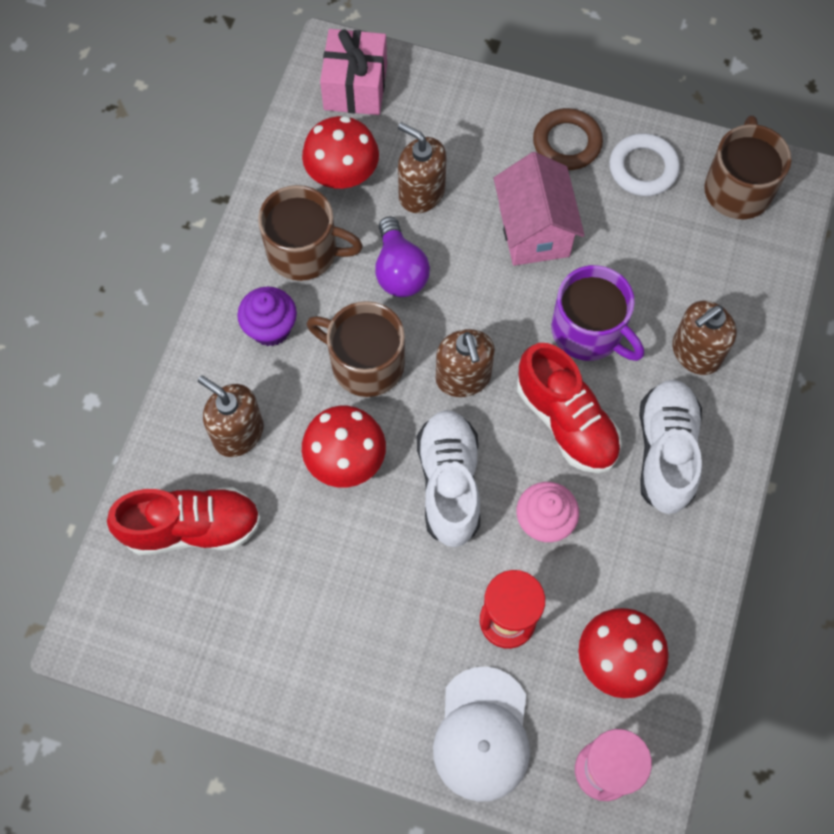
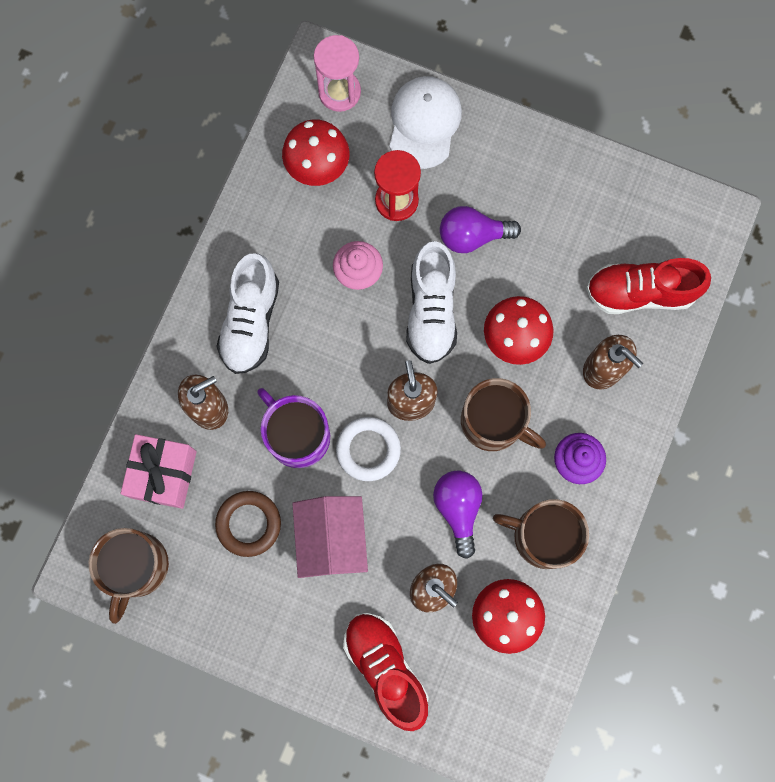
camera: 175 degrees left, 10 degrees up
pink gift [320,29,387,115] -> pink gift moved to [121,434,197,509]
red shoe [517,343,622,473] -> red shoe moved to [343,613,429,731]
brown ring [533,108,603,170] -> brown ring moved to [215,491,281,557]
white ring [609,133,680,196] -> white ring moved to [336,417,401,481]
none -> purple light bulb [440,206,521,253]

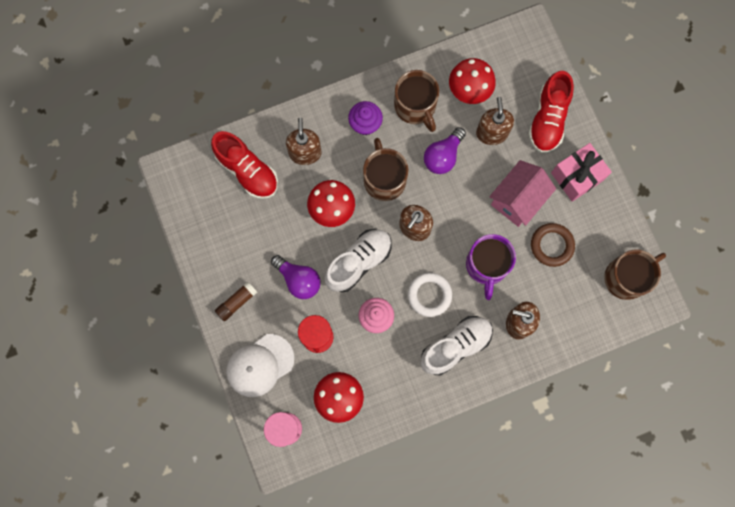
camera: 135 degrees left, 0 degrees up
pink gift [121,434,197,509] -> pink gift moved to [551,143,612,202]
white ring [336,417,401,481] -> white ring moved to [408,273,452,317]
none -> brown glue stick [215,281,258,321]

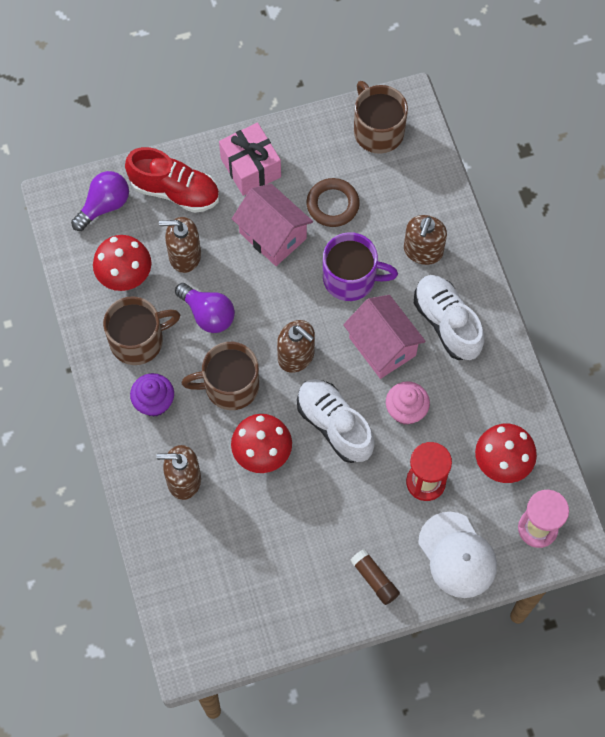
camera: 85 degrees left, 10 degrees down
red shoe [211,131,278,199] -> none
purple light bulb [271,255,321,299] -> purple light bulb moved to [71,171,129,231]
white ring [408,273,452,317] -> pink house [343,295,426,379]

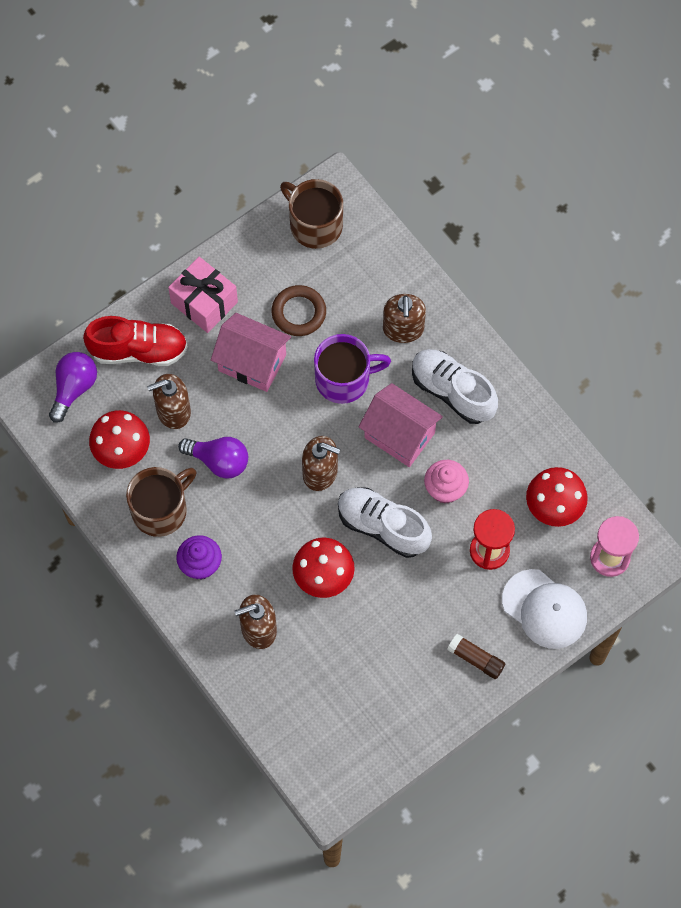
camera: 20 degrees left, 0 degrees up
brown mug [181,342,259,410] -> none

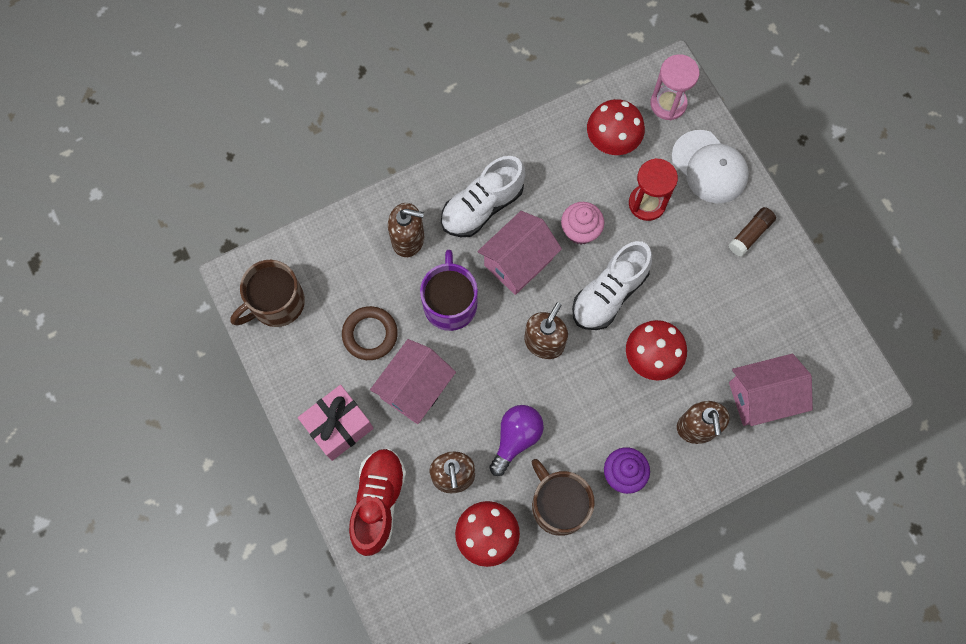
camera: 80 degrees left, 5 degrees up
purple light bulb [49,352,97,423] -> none
white cap [502,569,587,649] -> white cap turned 90 degrees clockwise [672,130,749,203]
none -> pink house [729,354,813,426]

